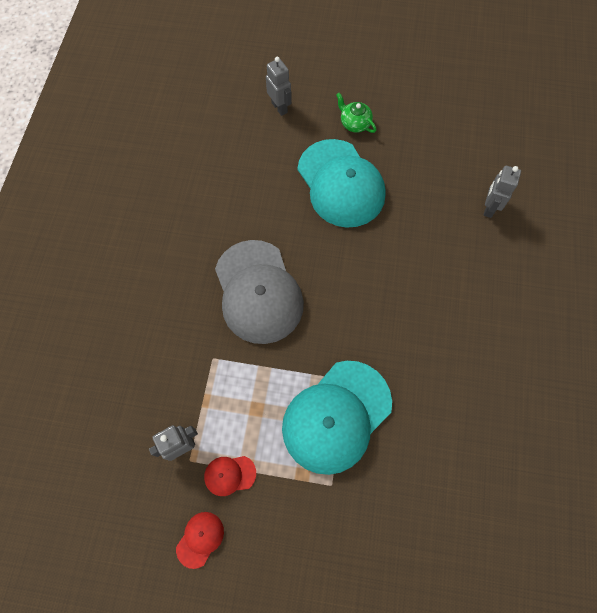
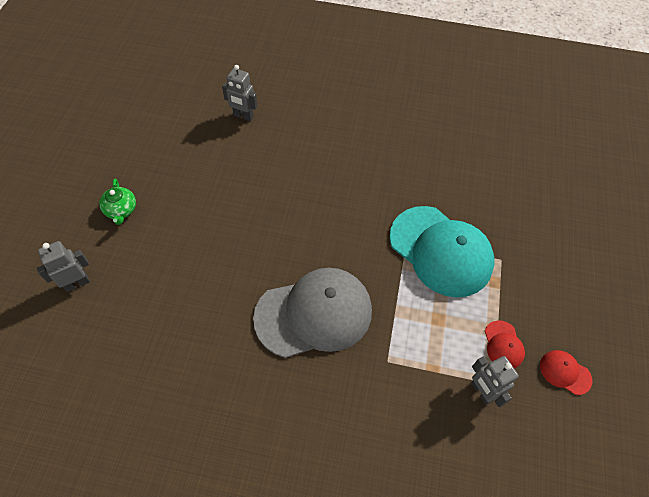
camera: 90 degrees left, 10 degrees down
turquoise cap [298,139,386,228] -> none
green teapot [336,93,376,133] -> green teapot turned 60 degrees counterclockwise [99,179,136,225]

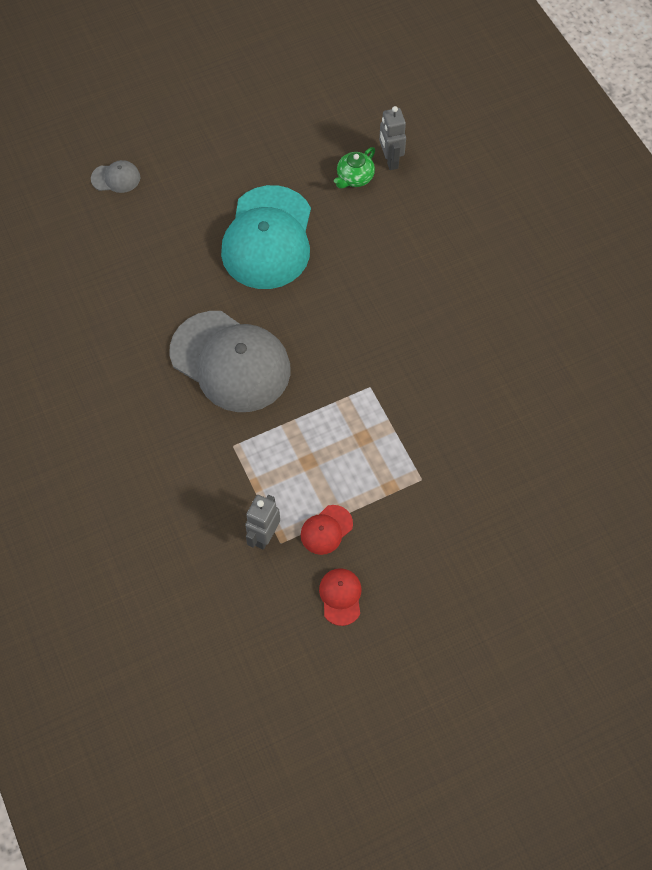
camera: 55 degrees right, 5 degrees up
grey robot [37,241,90,292] -> grey cap [91,160,140,193]
green teapot [99,179,136,225] -> green teapot moved to [334,147,375,189]
turquoise cap [390,206,494,297] -> turquoise cap moved to [221,185,311,289]

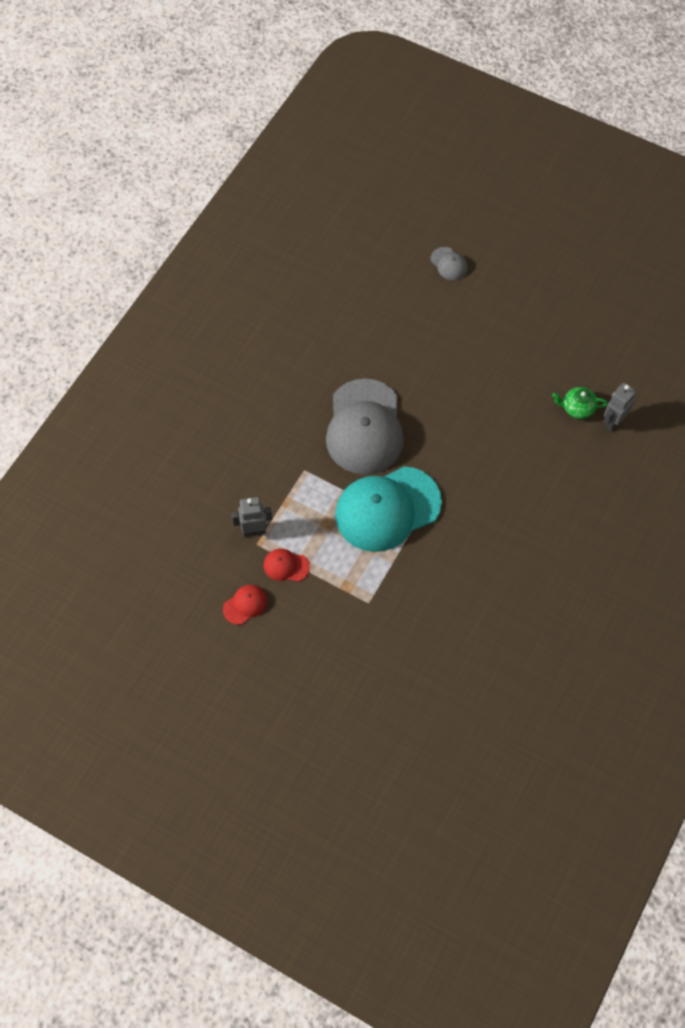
camera: 55 degrees right, 0 degrees up
turquoise cap [221,185,311,289] -> turquoise cap moved to [335,466,442,552]

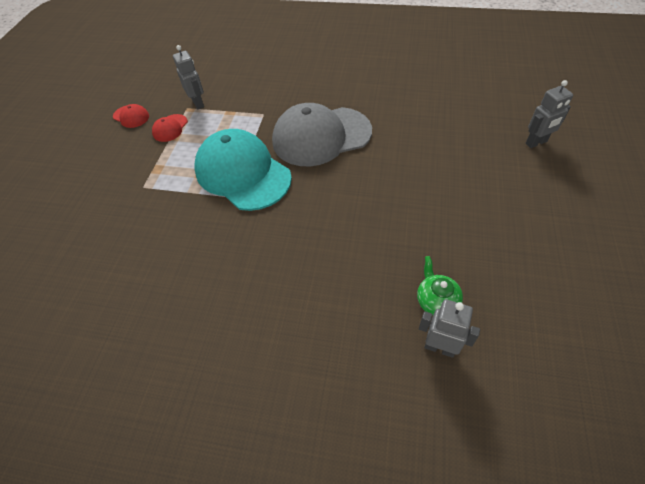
camera: 75 degrees right, 10 degrees down
red cap [264,549,310,582] -> red cap turned 150 degrees counterclockwise [152,114,188,142]
grey cap [431,247,468,280] -> grey robot [526,80,573,148]

